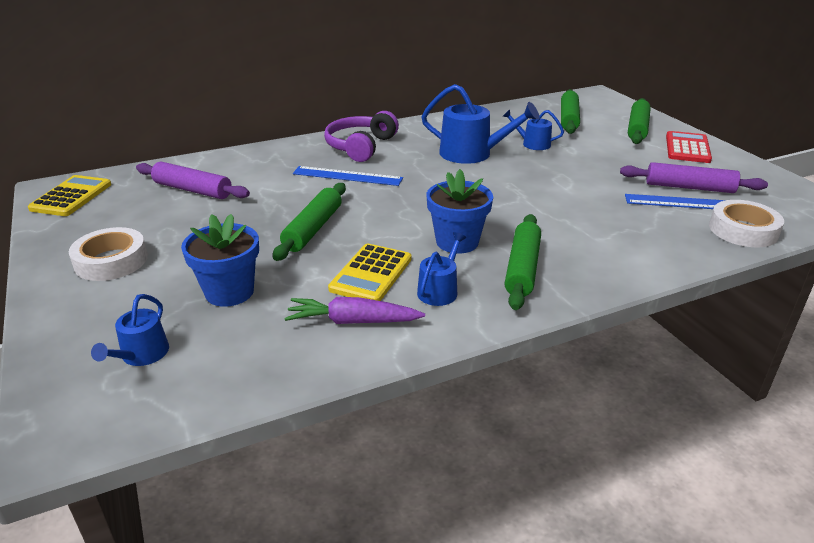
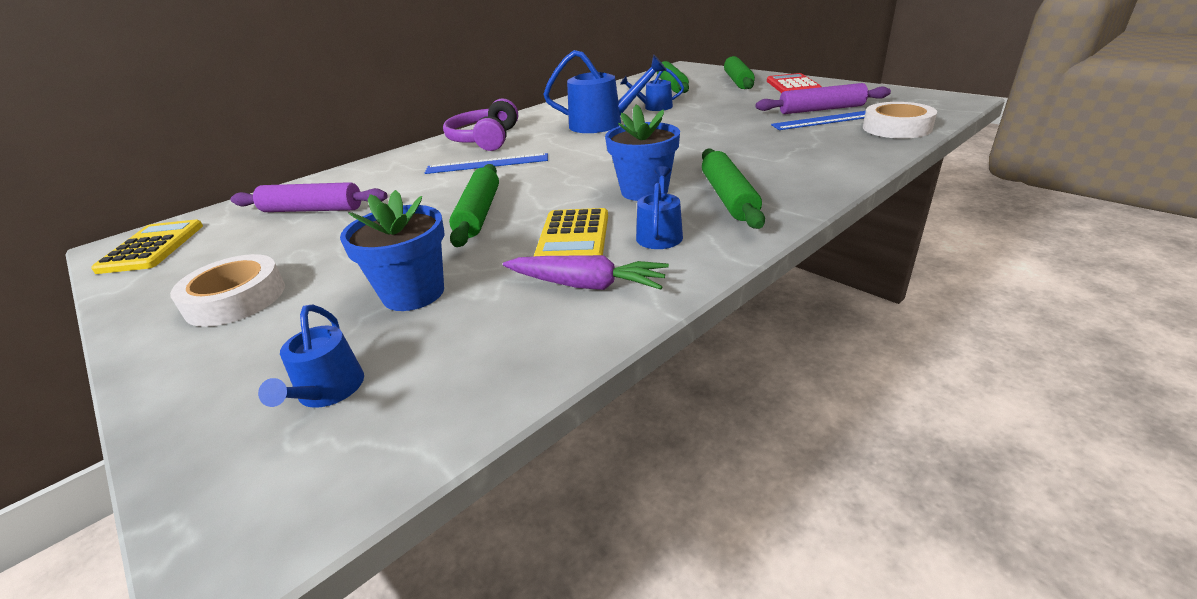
camera: 15 degrees left, 0 degrees up
purple carrot [284,297,425,324] -> purple carrot turned 150 degrees counterclockwise [503,255,669,290]

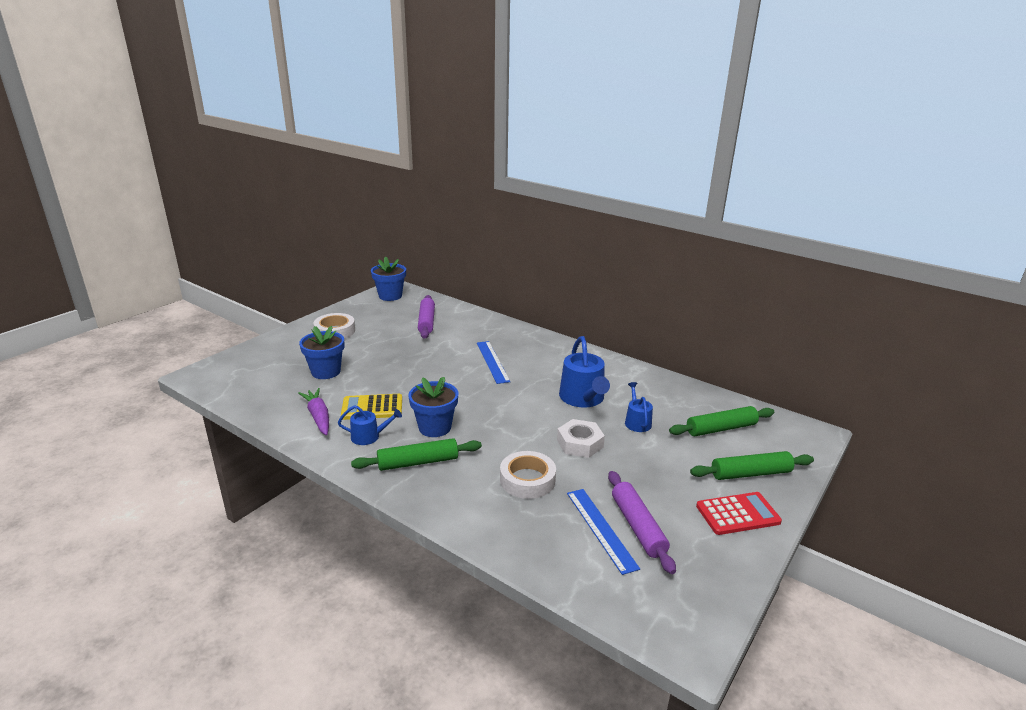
camera: 75 degrees right, 5 degrees down
yellow calculator [91,219,203,274] -> blue flower pot [371,256,406,301]
blue watering can [258,304,364,408] -> none
purple headphones [443,98,518,151] -> none
green rolling pin [449,164,499,247] -> none
purple carrot [503,255,669,290] -> purple carrot turned 150 degrees clockwise [298,388,329,435]
white tape [863,102,937,139] -> white tape moved to [500,451,556,499]
none -> white nut [557,419,605,458]

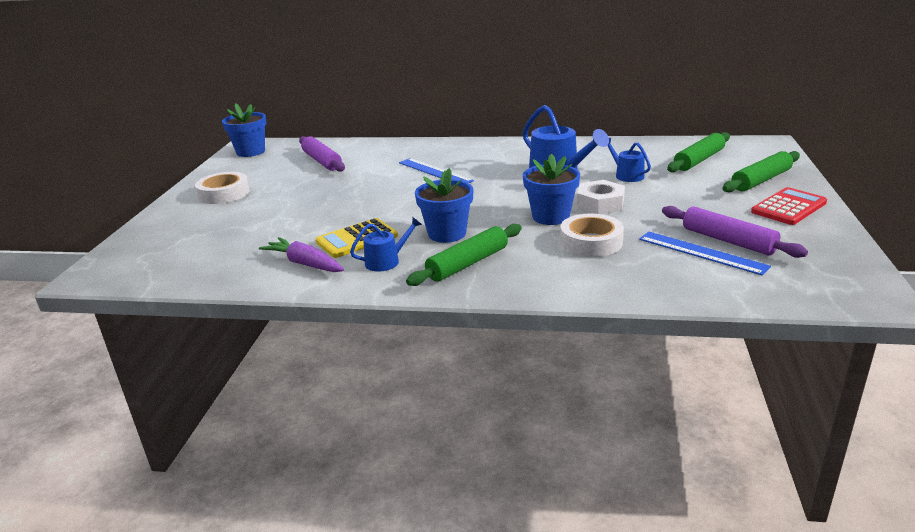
camera: 25 degrees left, 0 degrees up
blue flower pot [299,326,344,379] -> blue flower pot moved to [523,154,580,225]

